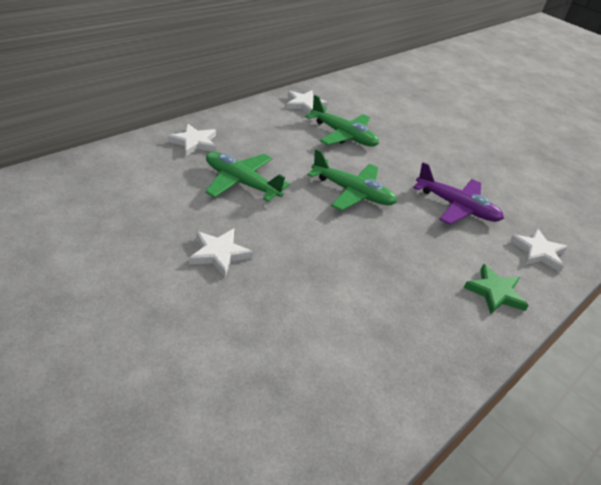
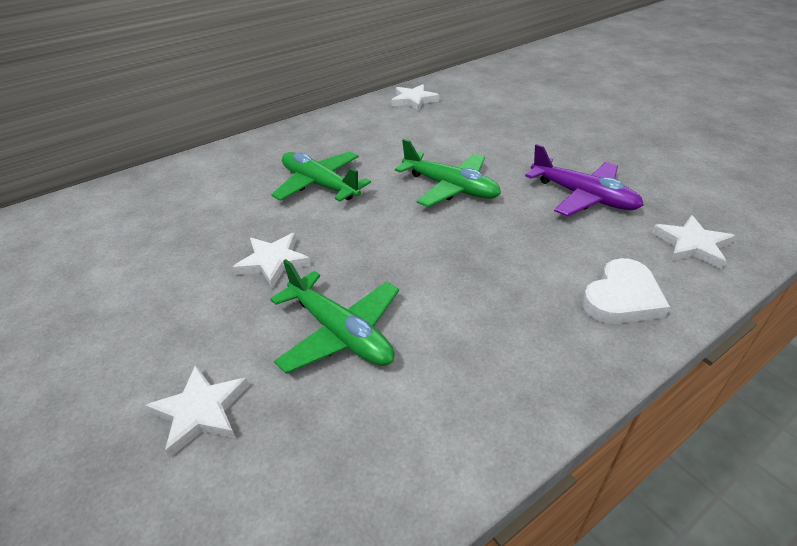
camera: 15 degrees right, 0 degrees up
white star [168,124,216,156] -> white star moved to [145,365,249,458]
green plane [305,95,379,147] -> green plane moved to [270,259,399,374]
green star [463,264,529,314] -> white heart [582,258,670,324]

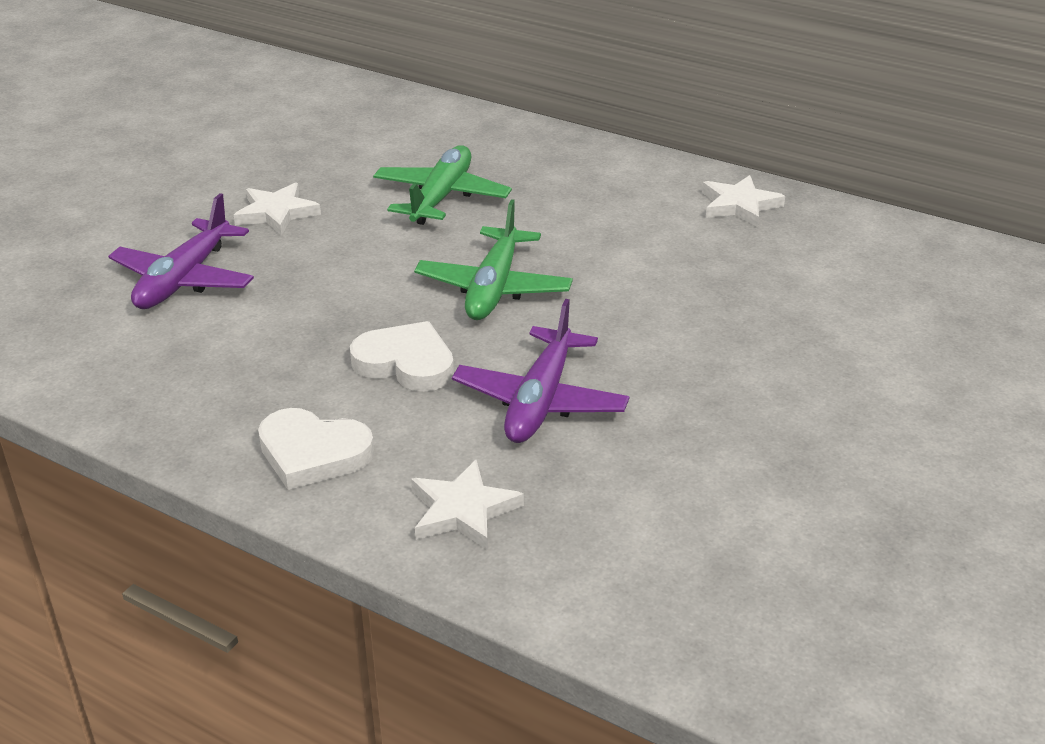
camera: 65 degrees right, 5 degrees down
white star [145,365,249,458] -> none
green plane [270,259,399,374] -> purple plane [108,193,254,309]
none -> white heart [350,321,454,392]

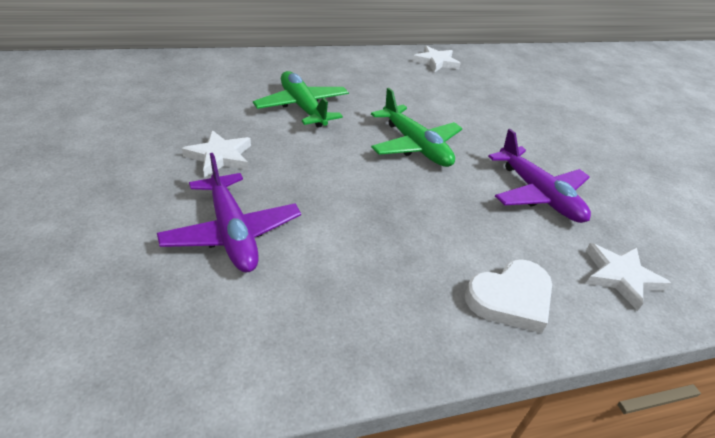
camera: 50 degrees left, 5 degrees up
white heart [350,321,454,392] -> none

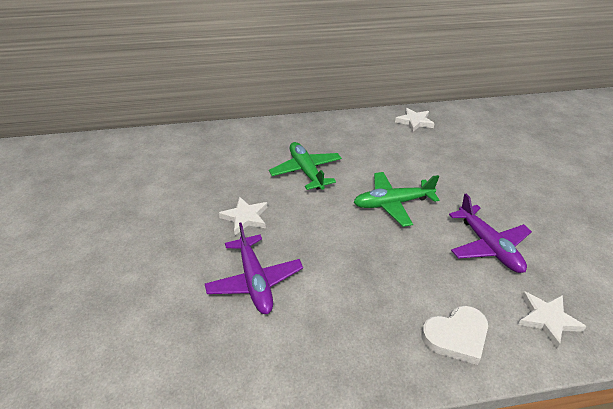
camera: 10 degrees right, 0 degrees up
green plane [371,88,463,167] -> green plane turned 105 degrees clockwise [354,172,439,227]

